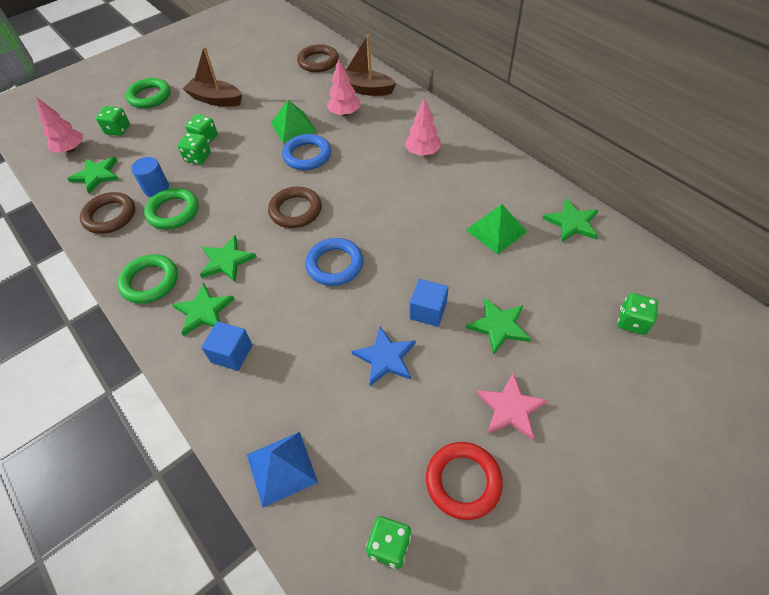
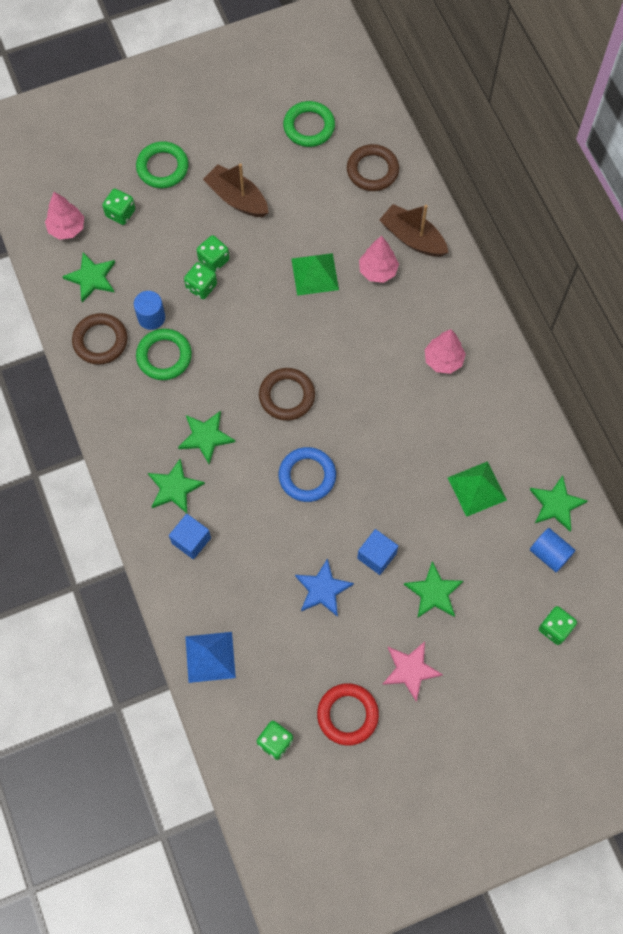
camera: 15 degrees right, 15 degrees up
green ring [117,254,178,304] -> green ring moved to [283,101,335,147]
blue ring [282,134,331,170] -> none
none -> blue cylinder [530,528,576,572]

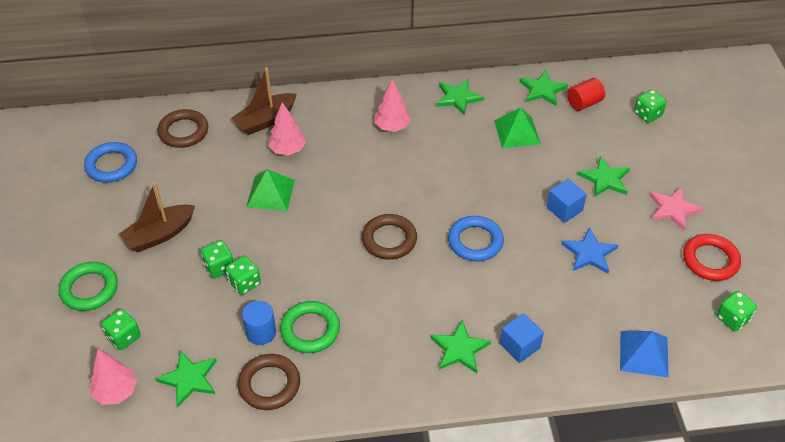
camera: 75 degrees left, 20 degrees down
green star [178,411,235,464] -> green star moved to [436,79,484,115]
green ring [283,101,335,147] -> blue ring [84,142,137,183]
blue cylinder [530,528,576,572] -> red cylinder [567,78,605,111]

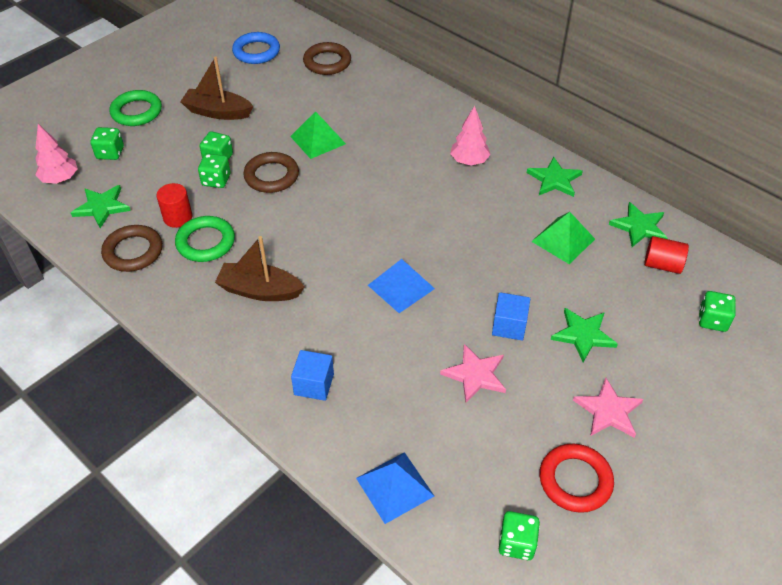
camera: 50 degrees right, 0 degrees up
brown boat [232,68,297,135] -> brown boat moved to [215,236,305,301]
blue cylinder [242,301,276,345] -> red cylinder [156,183,192,228]
pink tree [268,103,306,155] -> none
brown ring [362,214,417,260] -> brown ring moved to [243,152,299,193]
green star [430,320,491,373] -> none
blue ring [448,216,504,261] -> blue pyramid [368,259,435,313]
blue star [561,227,618,274] -> pink star [440,344,506,403]

